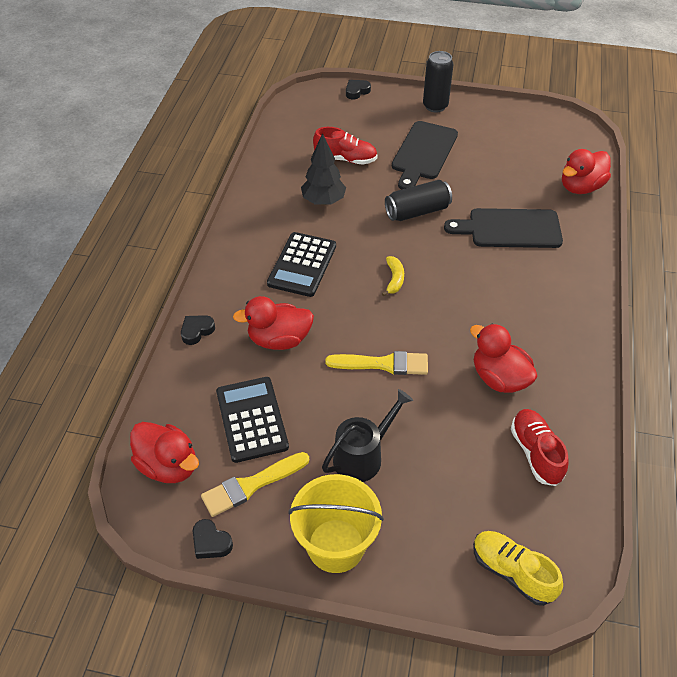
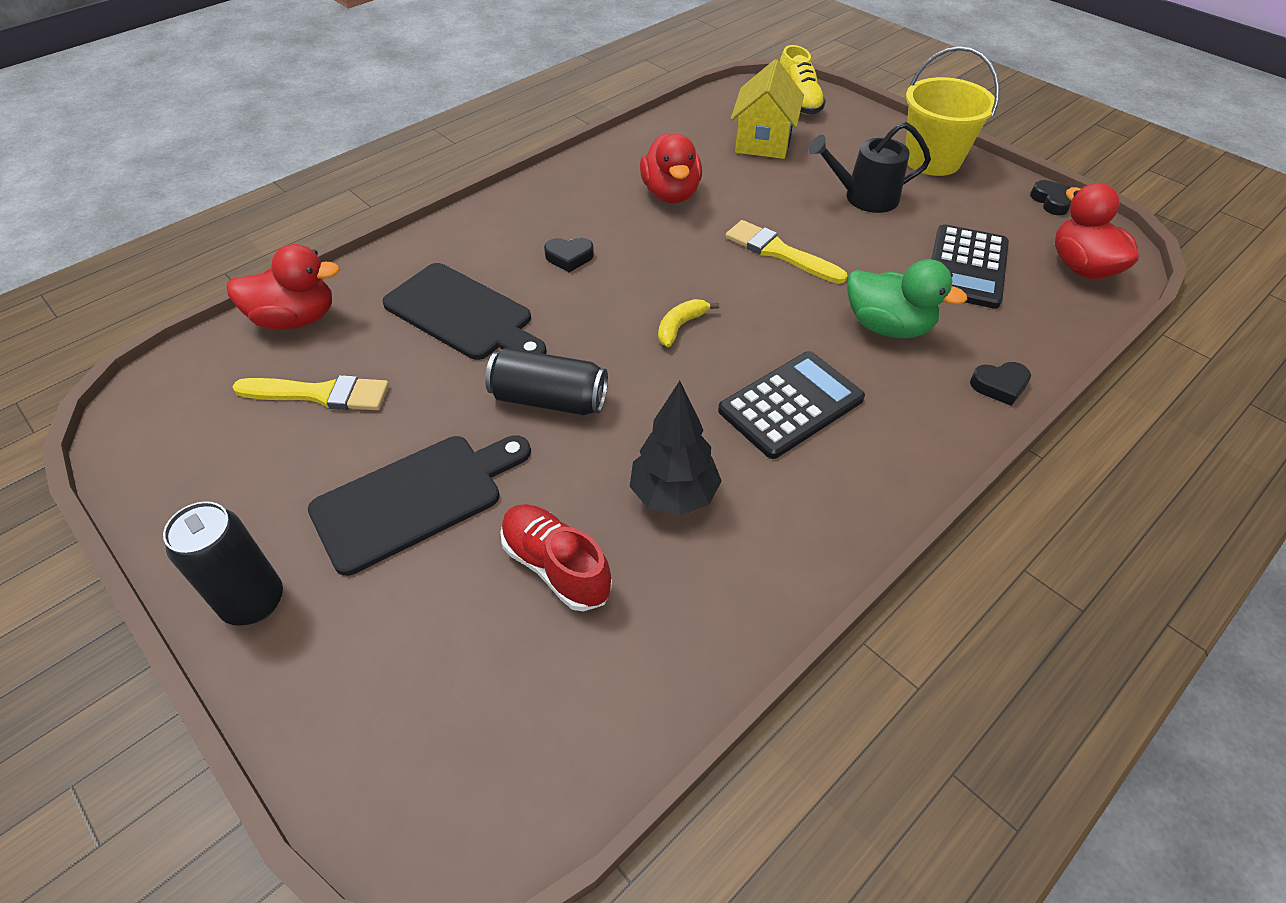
camera: 145 degrees left, 0 degrees up
yellow brush [201,452,309,517] -> yellow brush moved to [233,375,389,410]
red duck [233,296,314,350] -> green duck [847,259,967,339]
black heart [346,80,371,99] -> black heart moved to [544,238,594,272]
red shoe [511,409,569,486] -> none
none -> yellow house [731,59,804,159]

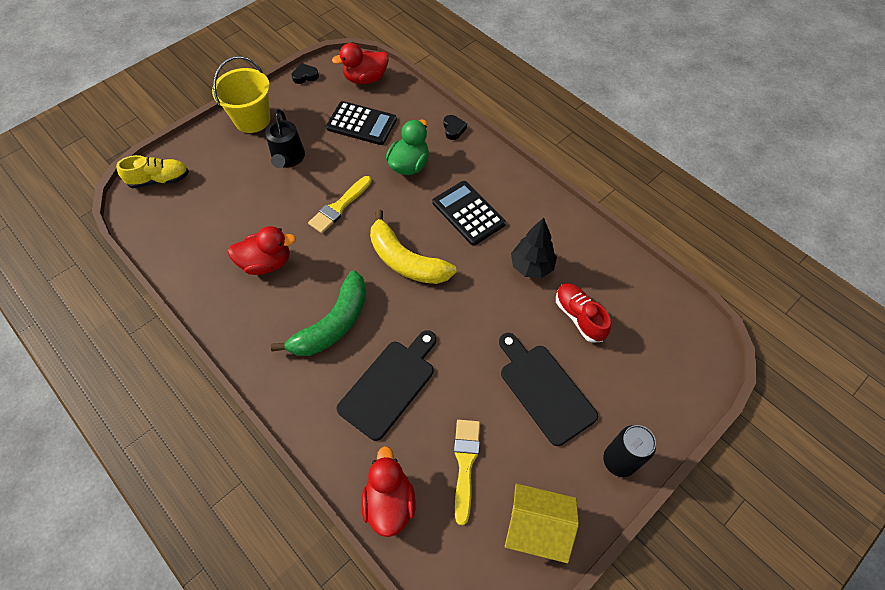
camera: 90 degrees left, 10 degrees up
black can [485,348,608,415] -> none
red shoe [500,504,612,612] -> red shoe turned 105 degrees clockwise [556,283,611,343]
black heart [544,238,594,272] -> green banana [271,271,367,356]
yellow banana [658,299,719,347] -> yellow banana [370,209,456,284], size x2.24
yellow house [731,59,804,159] -> yellow house moved to [505,484,579,563]

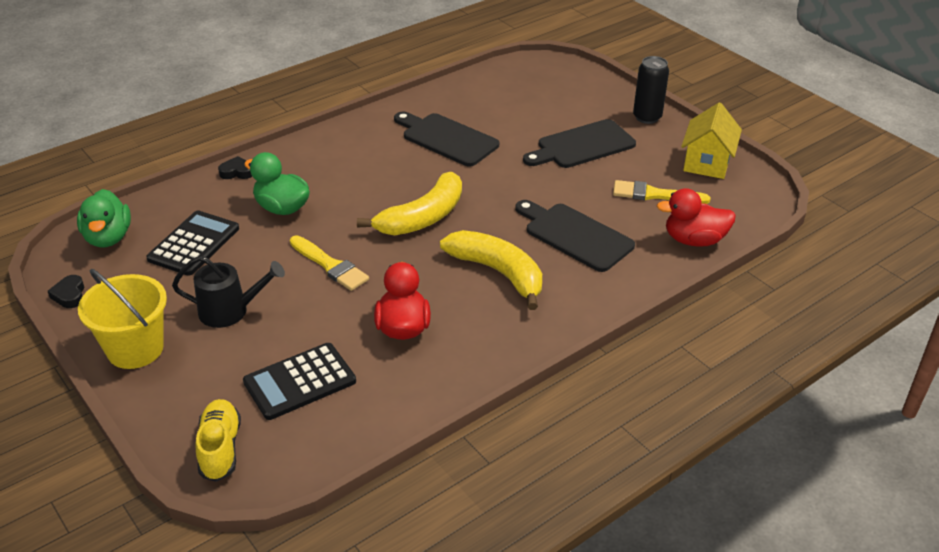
camera: 85 degrees left, 20 degrees down
green banana [271,271,367,356] -> yellow banana [440,230,542,310]
red duck [332,43,389,84] -> green duck [77,189,131,247]
black calculator [432,181,506,246] -> black calculator moved to [243,343,356,420]
black tree [511,217,557,278] -> black cutting board [394,112,499,166]
red shoe [556,283,611,343] -> none

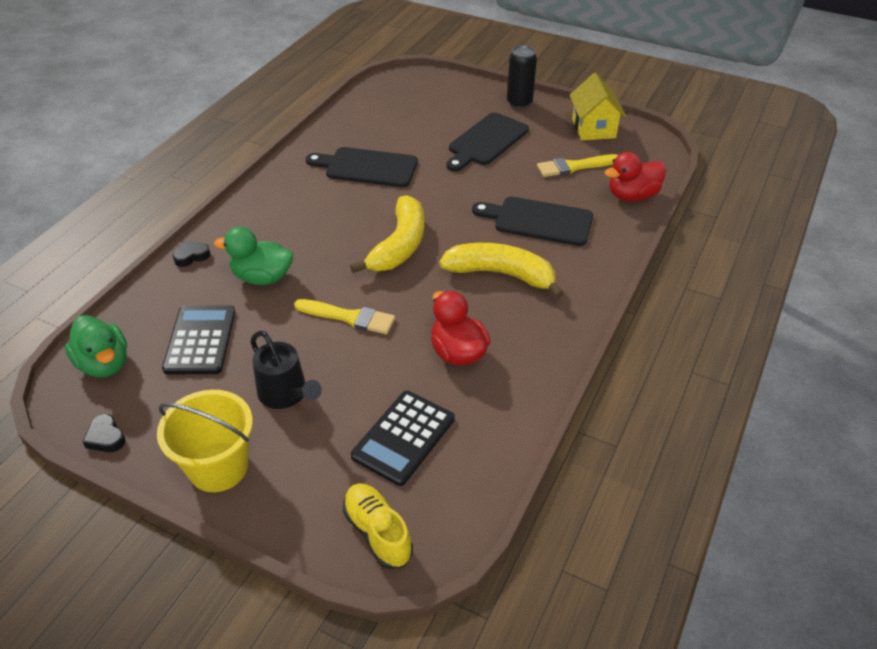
camera: 25 degrees left, 5 degrees up
black watering can [172,256,285,328] -> black watering can turned 75 degrees clockwise [250,331,322,409]

